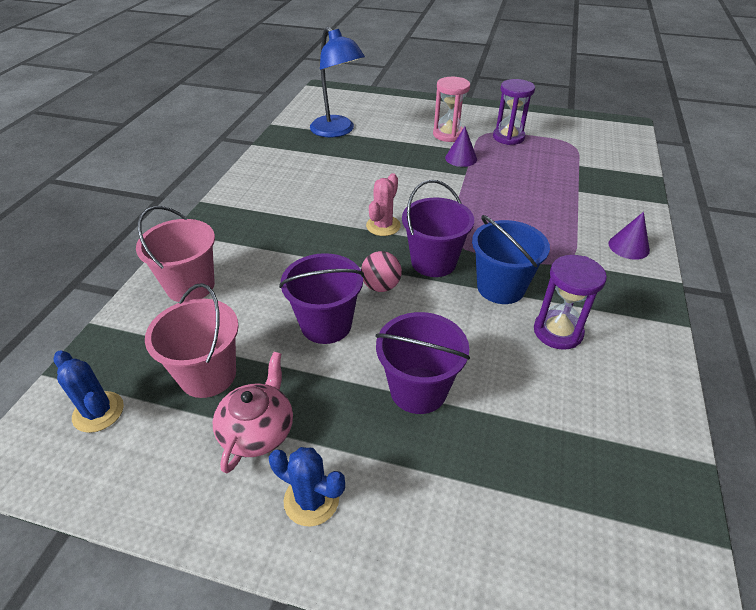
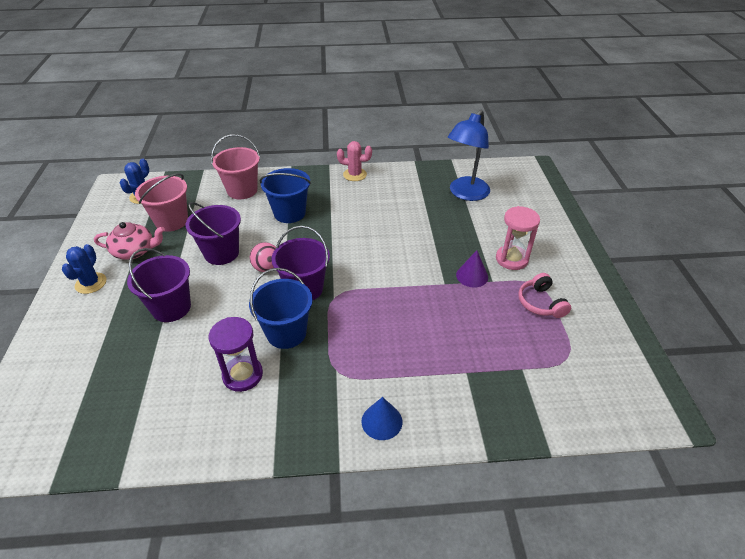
camera: 70 degrees right, 0 degrees up
pink cactus [366,173,401,236] -> pink cactus moved to [337,141,372,181]
purple hourglass [493,79,535,145] -> pink headphones [518,273,571,318]
purple cone [608,212,650,260] -> blue cone [361,397,402,440]
none -> blue bucket [260,168,311,223]

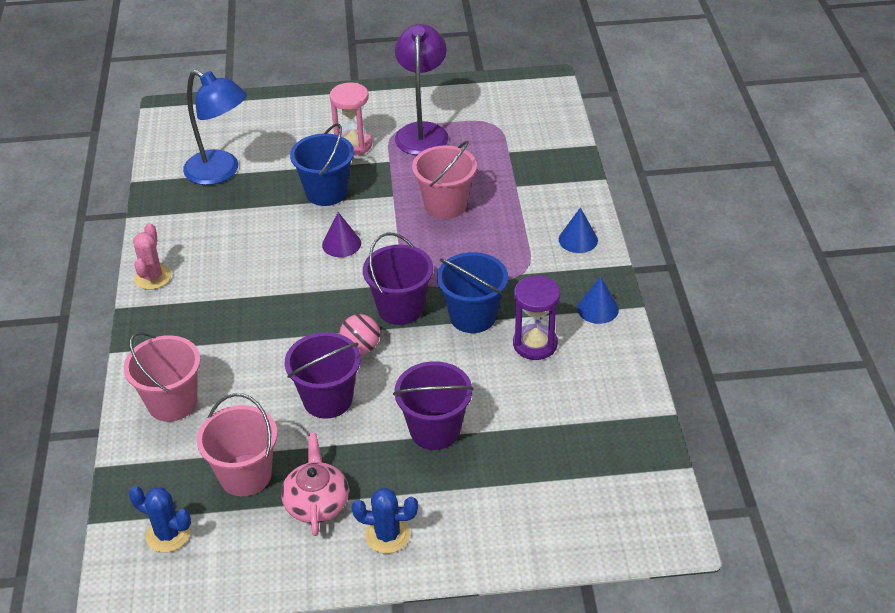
camera: 90 degrees left, 0 degrees up
blue bucket [260,168,311,223] -> blue bucket moved to [290,123,354,206]
purple cone [456,250,488,287] -> purple cone moved to [322,212,361,257]
pink headphones [518,273,571,318] -> purple lamp [395,24,448,155]
none -> pink bucket [412,140,477,219]
none -> blue cone [577,276,619,324]

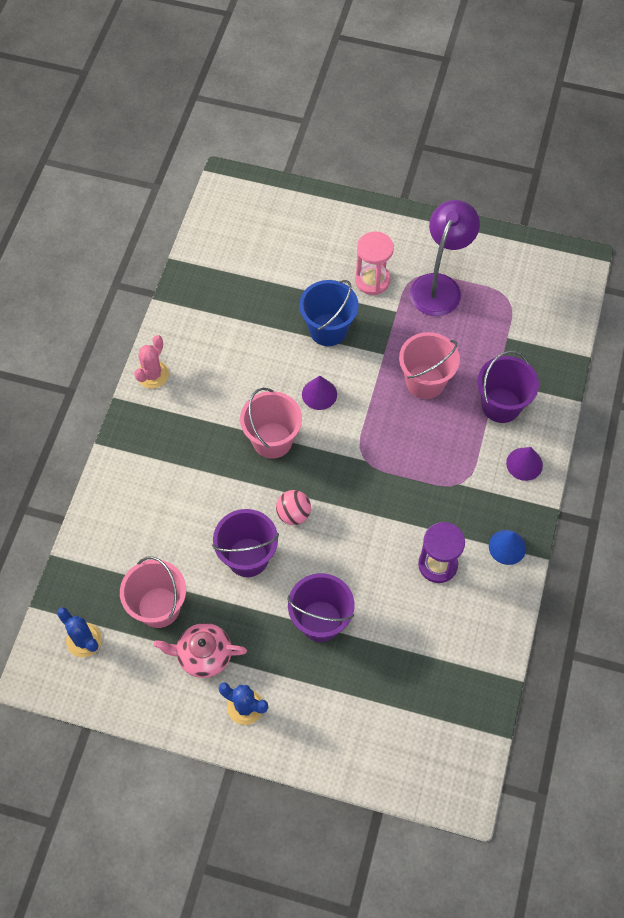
camera: 20 degrees right, 20 degrees up
pink bucket [124,332,201,422] -> pink bucket moved to [240,388,302,459]
blue lamp [183,70,247,185] -> none
pink teapot [281,433,349,536] -> pink teapot turned 105 degrees counterclockwise [153,623,247,678]
purple bucket [363,233,433,325] -> purple bucket moved to [477,351,539,423]
blue bucket [437,252,508,333] -> none
blue cone [559,207,598,253] -> purple cone [506,447,543,481]

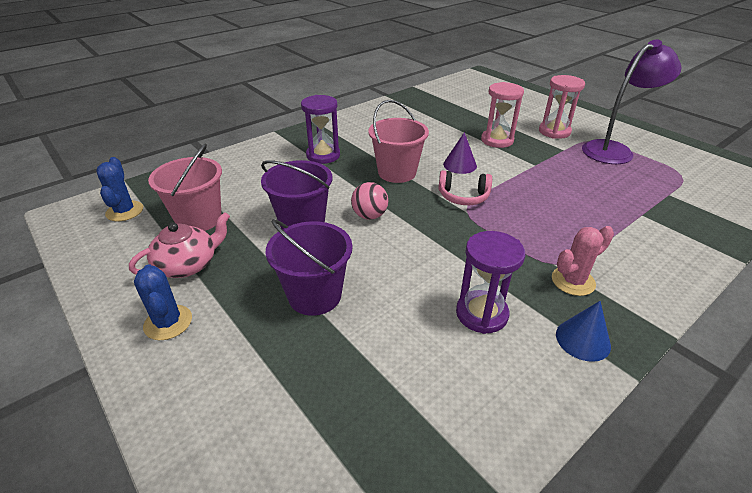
camera: 35 degrees right, 25 degrees down
pink cactus [134,335,169,389] -> pink cactus moved to [552,226,614,296]
pink teapot [153,623,247,678] -> pink teapot turned 105 degrees clockwise [129,212,230,278]
blue bucket [299,280,359,346] -> pink hourglass [481,82,524,148]
pink bucket [399,332,460,399] -> none
purple bucket [477,351,539,423] -> none
purple cone [506,447,543,481] -> none
none -> purple hourglass [301,95,340,164]
none -> pink headphones [438,170,492,205]

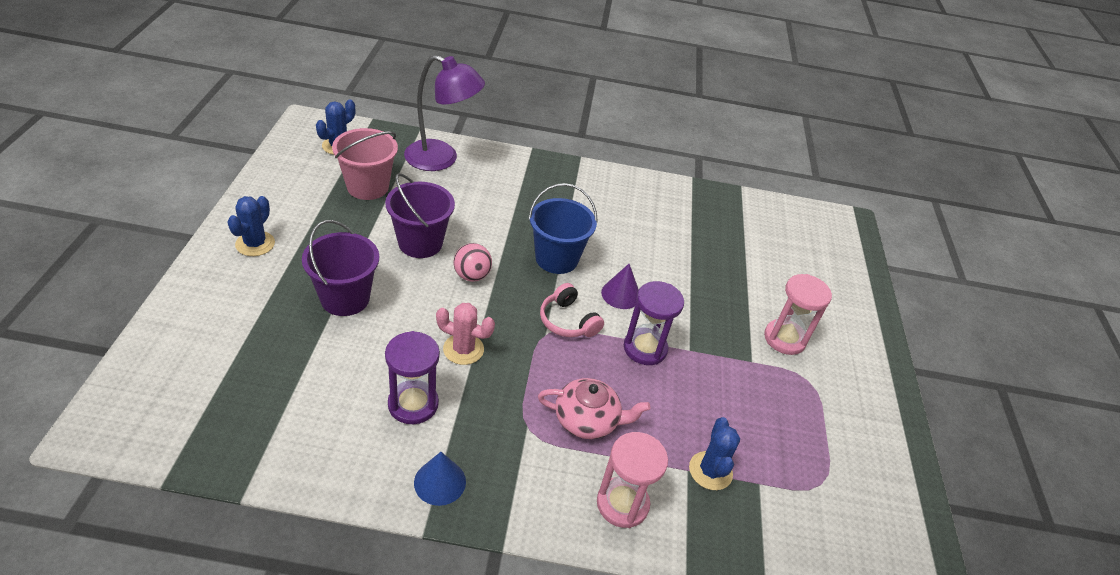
camera: 40 degrees right, 5 degrees up
pink teapot [129,212,230,278] -> pink teapot moved to [538,378,651,439]
purple hourglass [301,95,340,164] -> purple hourglass moved to [624,281,684,365]
pink bucket [369,100,429,183] -> blue bucket [528,183,598,274]
pink hourglass [481,82,524,148] -> pink hourglass moved to [597,432,668,528]
pink cactus [552,226,614,296] -> pink cactus moved to [436,303,495,365]
purple lamp [582,39,682,164] -> purple lamp moved to [404,55,485,171]
none -> blue cactus [689,417,740,490]

